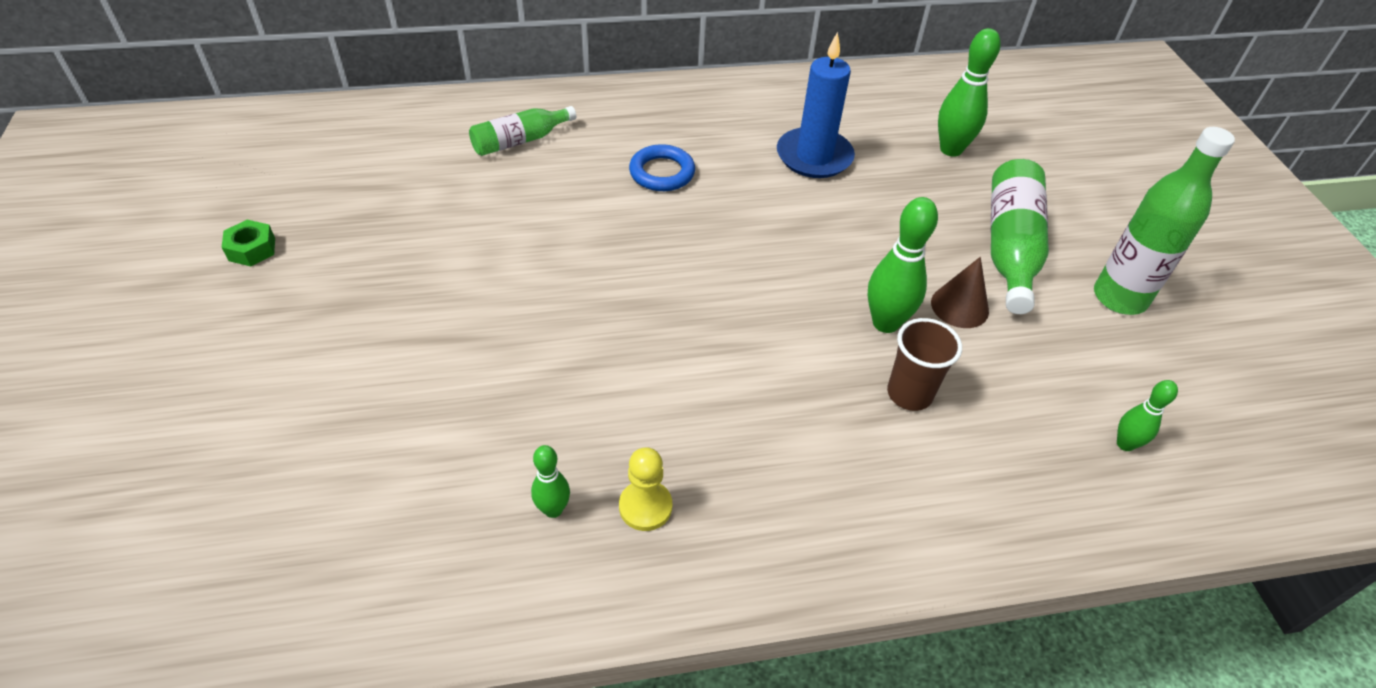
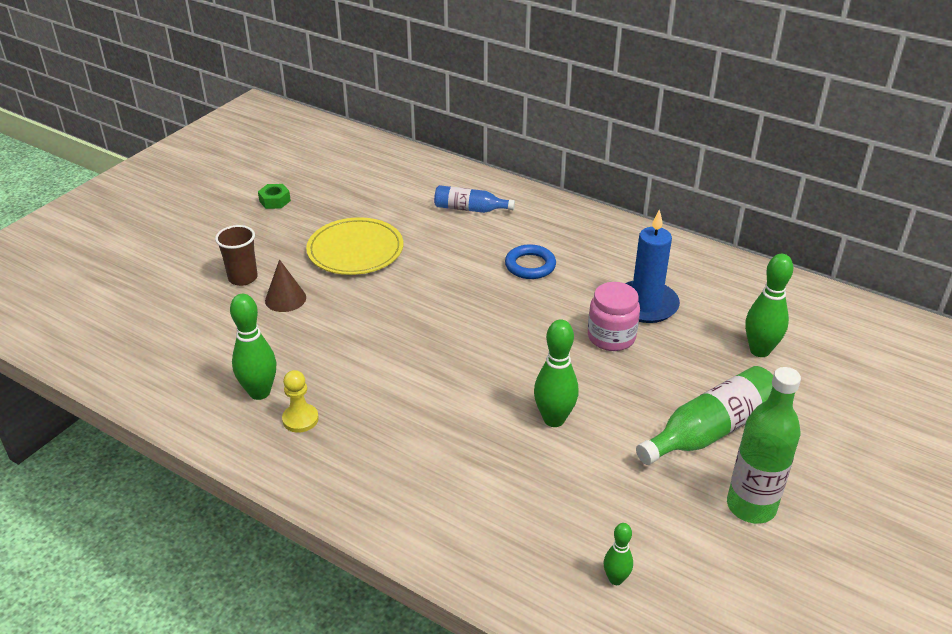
camera: 45 degrees right, 10 degrees down
green bottle [469,106,576,156] -> blue bottle [434,185,515,213]
green bowling pin [531,445,570,518] -> green bowling pin [230,294,276,400], size x1.76
brown cup [887,318,962,411] -> brown cup moved to [215,225,258,286]
brown cone [931,257,989,328] -> brown cone moved to [265,259,306,312]
none -> yellow plate [306,217,403,275]
none -> pink jar [588,282,640,351]

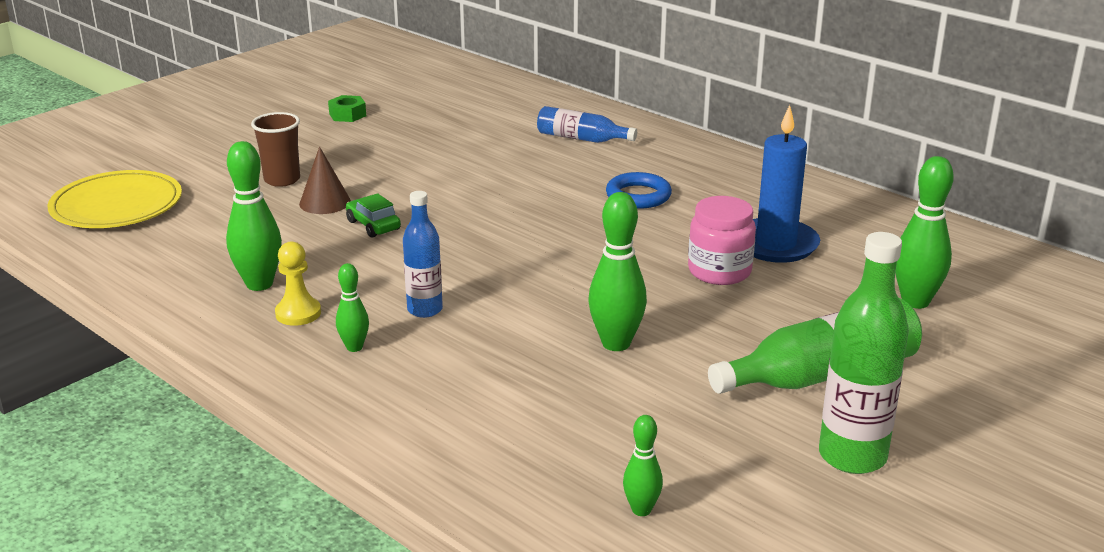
camera: 10 degrees right, 10 degrees down
yellow plate [306,217,403,275] -> yellow plate moved to [48,170,182,228]
none -> green bowling pin [336,263,369,352]
none -> green car [346,193,401,238]
none -> blue bottle [403,191,443,318]

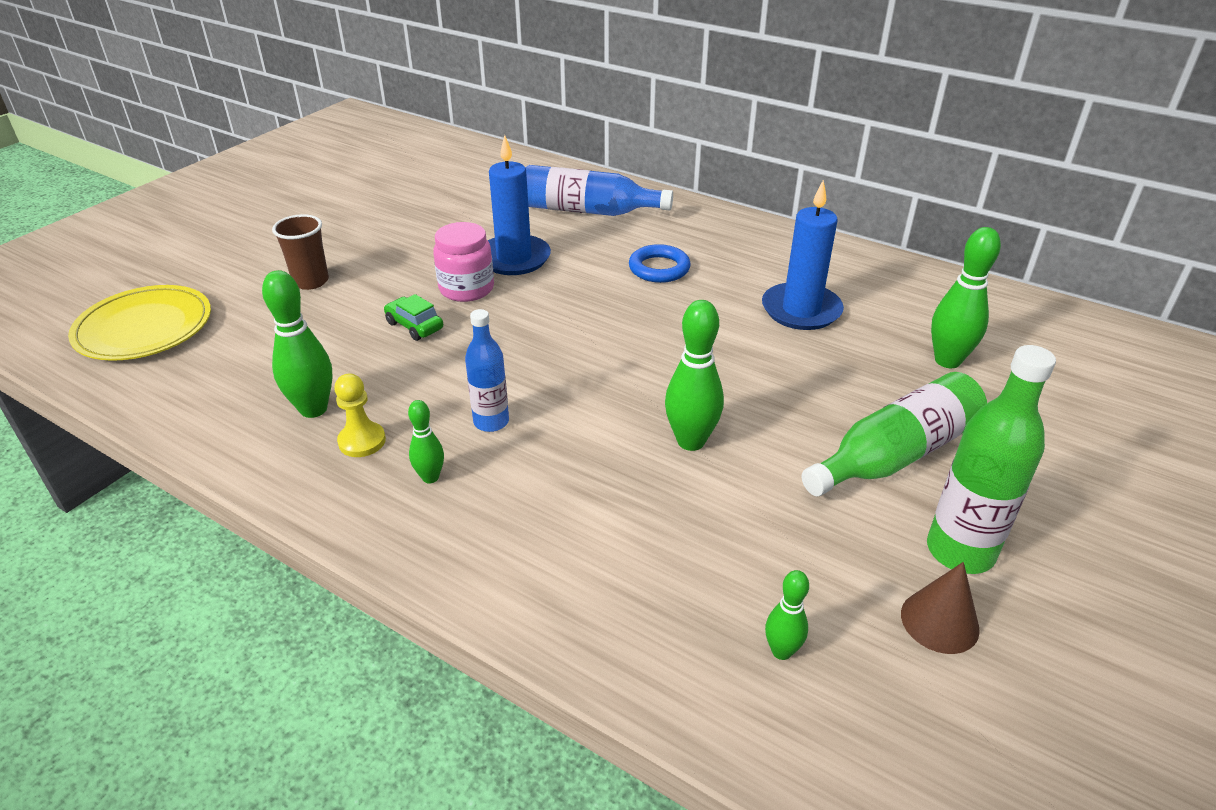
camera: 10 degrees left, 10 degrees up
brown cone [299,146,351,214] -> brown cone moved to [901,562,980,654]
green nut [328,95,366,122] -> none
blue bottle [537,106,637,143] -> blue bottle [526,165,673,216], size x1.60
pink jar [688,196,756,285] -> pink jar moved to [433,222,494,302]
none -> blue candle [488,135,551,275]

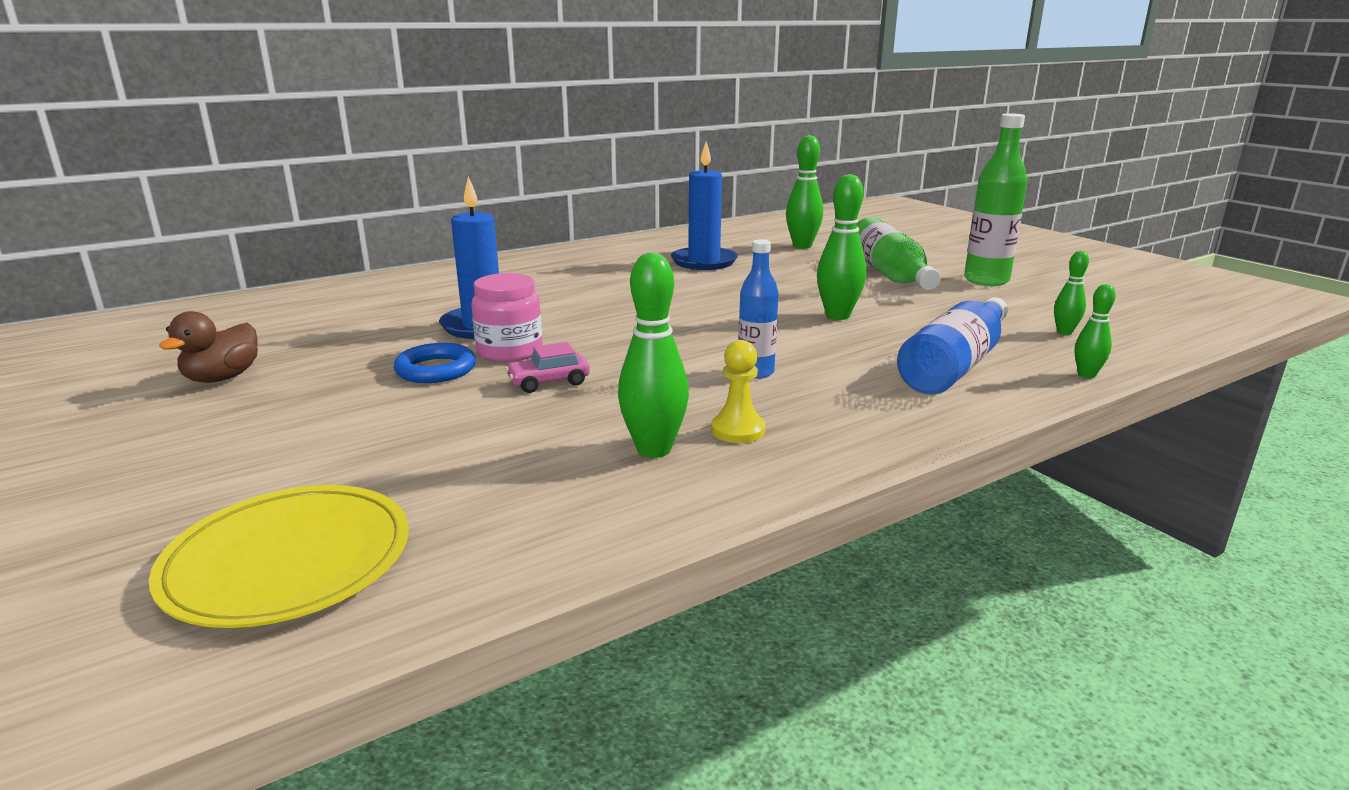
camera: 65 degrees left, 15 degrees down
brown cup [272,214,329,290] -> none
green car [384,294,443,341] -> pink car [505,342,590,393]
green bowling pin [408,400,444,484] -> green bowling pin moved to [1075,284,1116,378]
blue bottle [526,165,673,216] -> blue bottle moved to [897,297,1008,394]
blue ring [629,244,691,283] -> blue ring moved to [394,343,476,383]
brown cone [901,562,980,654] -> none
none -> brown duck [159,311,258,383]

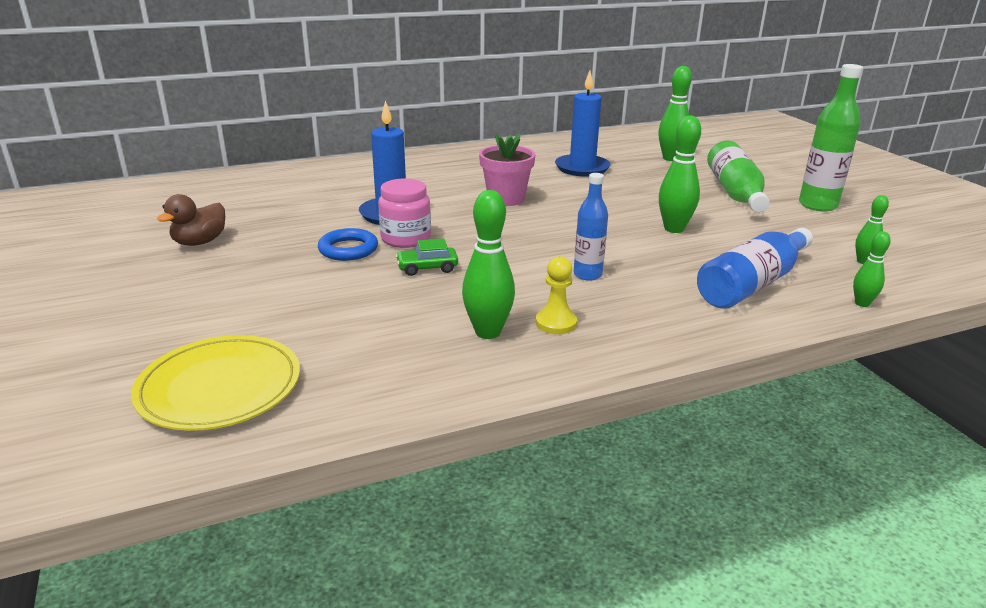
camera: 10 degrees right, 5 degrees up
pink car [505,342,590,393] -> green car [396,238,458,276]
none -> pink flower pot [479,133,536,206]

